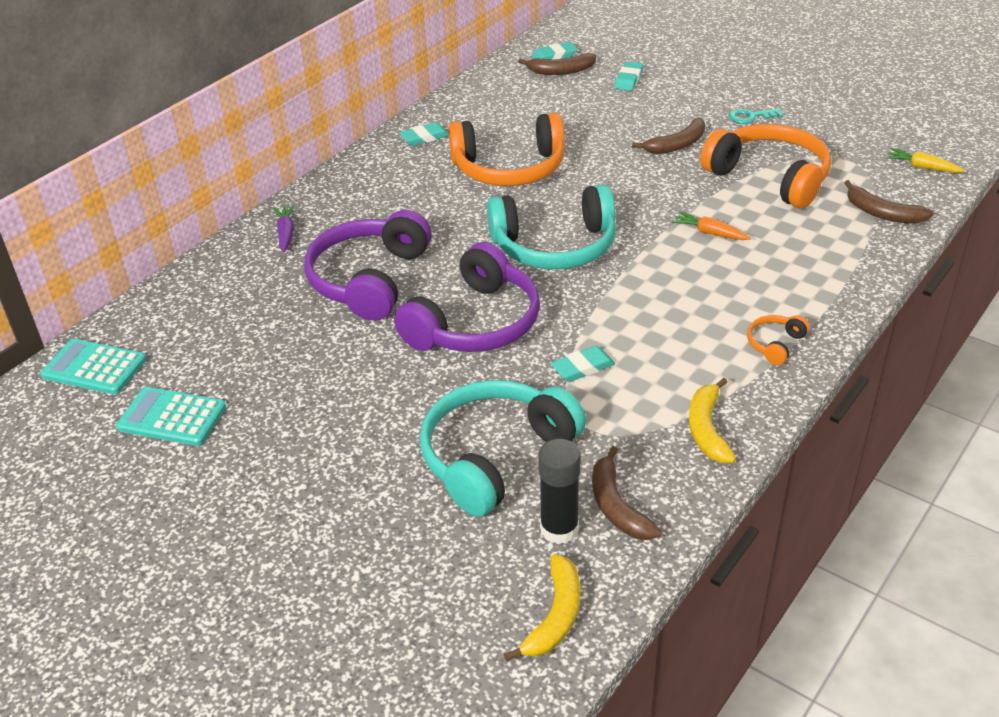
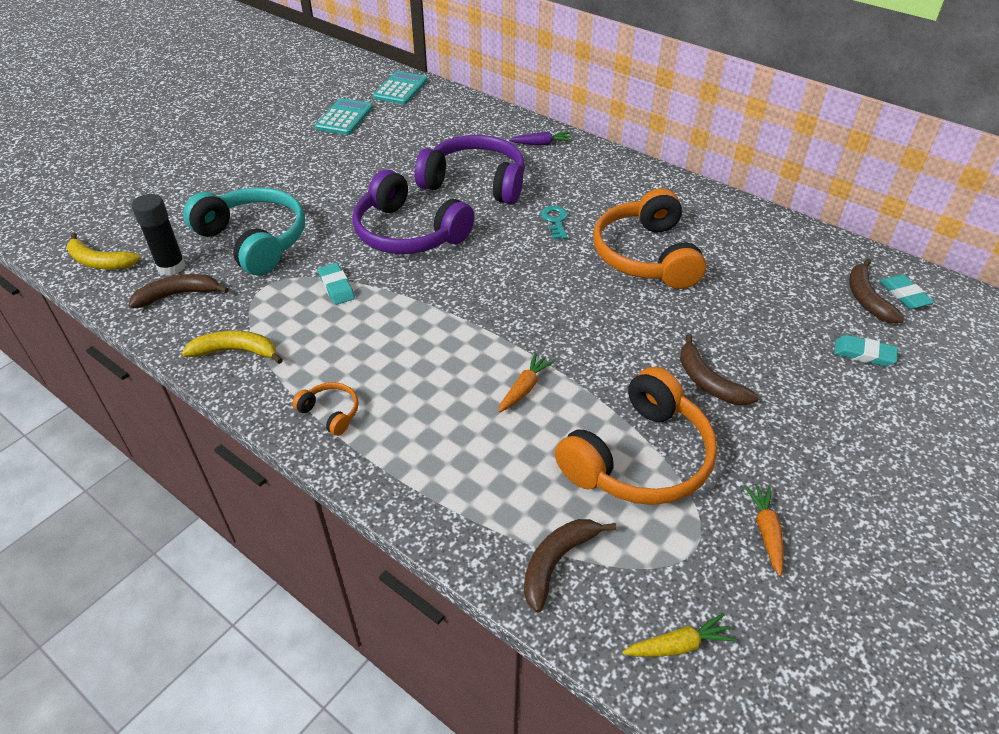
camera: 90 degrees right, 5 degrees up
turquoise eraser [399,122,449,146] -> none
turquoise headphones [487,184,616,270] -> none
turquoise key [729,108,784,124] -> turquoise key moved to [541,206,568,239]
yellow carrot [886,148,965,173] -> yellow carrot turned 45 degrees clockwise [622,613,737,657]
none -> orange carrot [744,485,784,576]

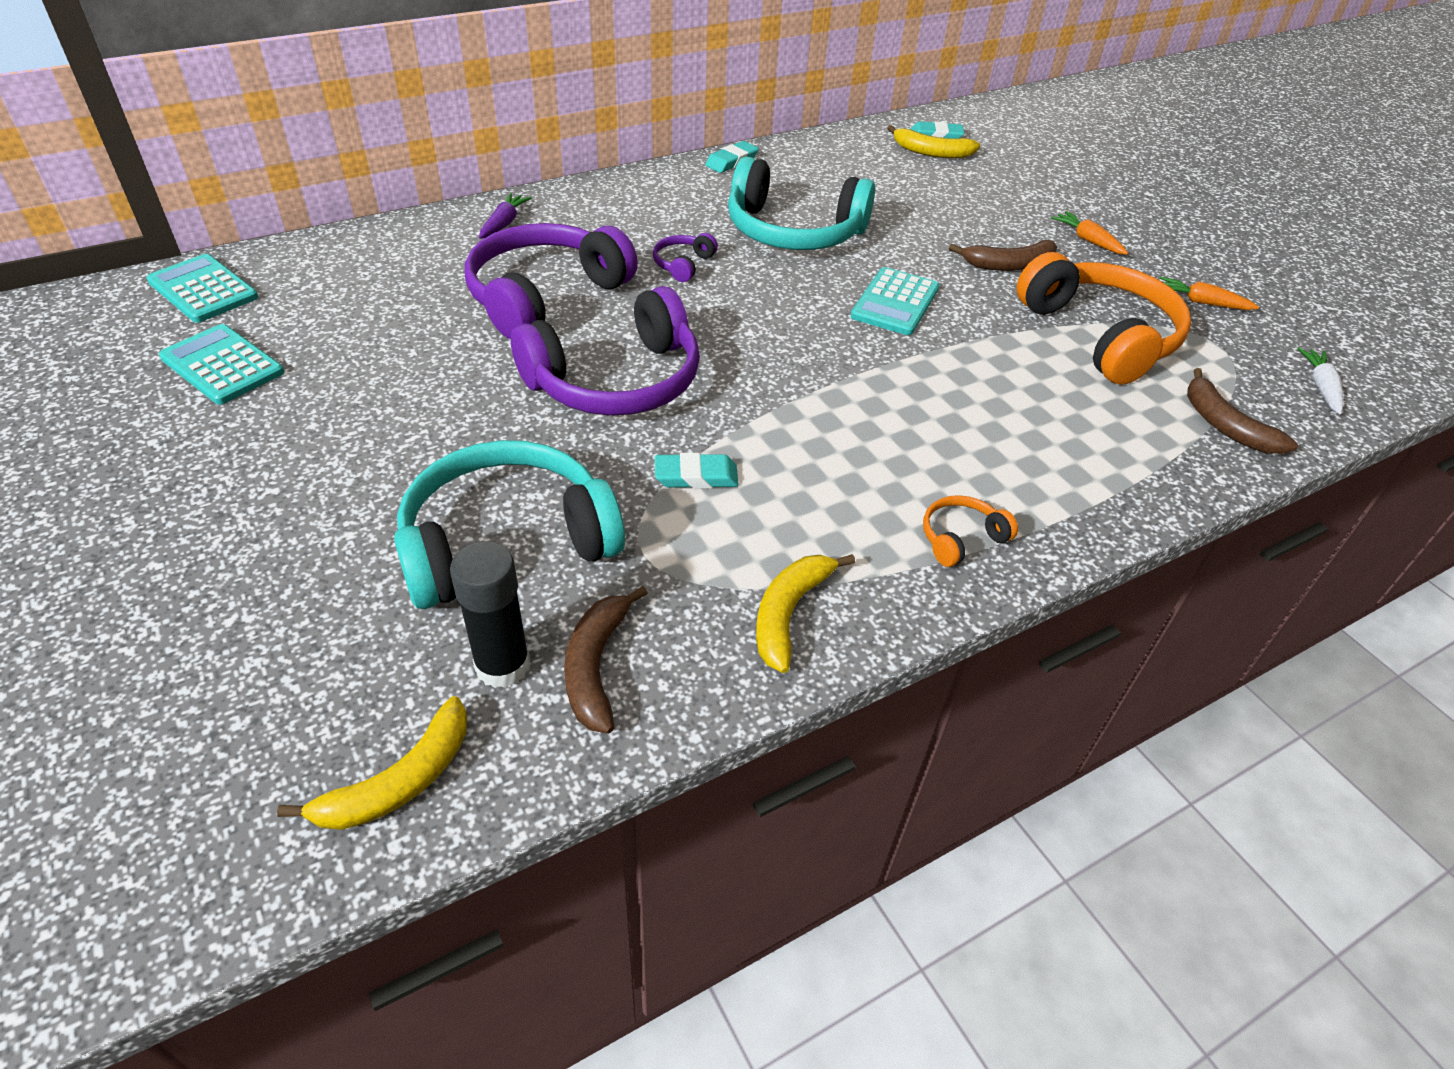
camera: 70 degrees left, 0 degrees up
orange carrot [498,353,555,413] -> orange carrot moved to [1051,211,1128,255]
turquoise key [541,206,568,239] -> purple headphones [653,233,718,282]
orange headphones [593,188,706,289] -> turquoise headphones [728,157,875,250]
yellow carrot [622,613,737,657] -> white carrot [1297,348,1343,414]
turquoise eraser [834,335,898,366] -> turquoise eraser moved to [705,141,759,173]
brown banana [849,259,905,323] -> yellow banana [887,125,980,158]
none -> turquoise calculator [851,267,939,335]

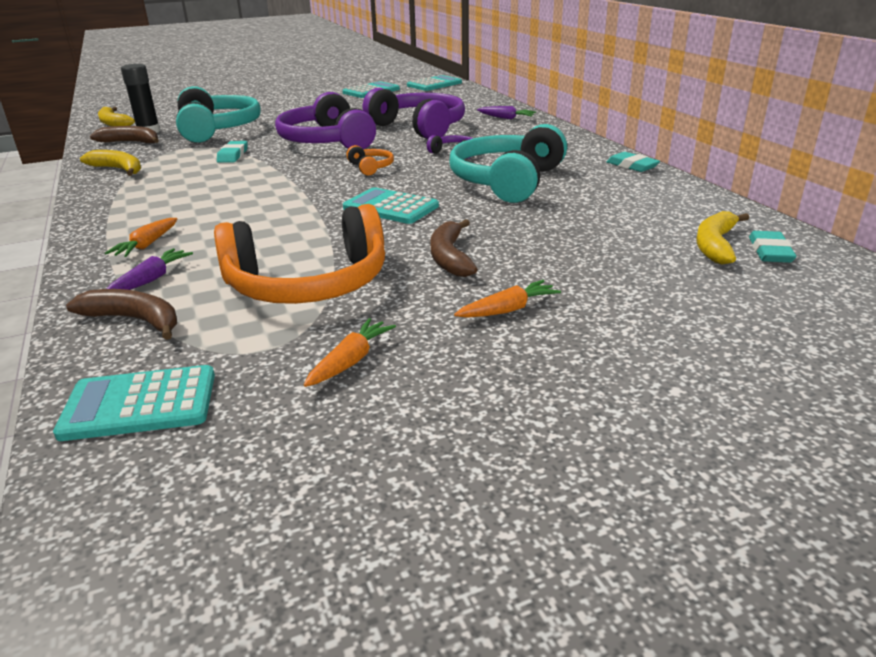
camera: 100 degrees right, 15 degrees down
orange headphones [923,495,1018,567] -> orange headphones moved to [346,145,394,176]
brown banana [1187,368,1298,454] -> brown banana turned 45 degrees clockwise [66,289,177,340]
white carrot [1297,348,1343,414] -> turquoise calculator [53,365,215,441]
none -> orange carrot [105,218,177,257]
none -> purple carrot [107,248,193,290]

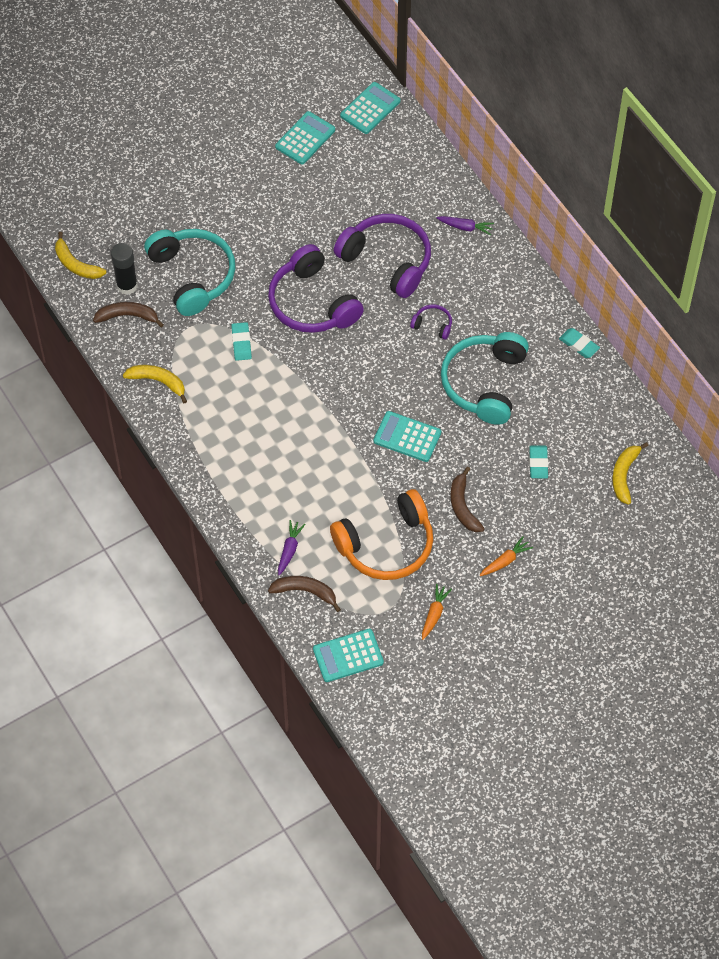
camera: 10 degrees left, 30 degrees up
orange carrot [105,218,177,257] -> none
orange headphones [346,145,394,176] -> none
turquoise eraser [749,231,796,263] -> turquoise eraser moved to [529,445,548,478]

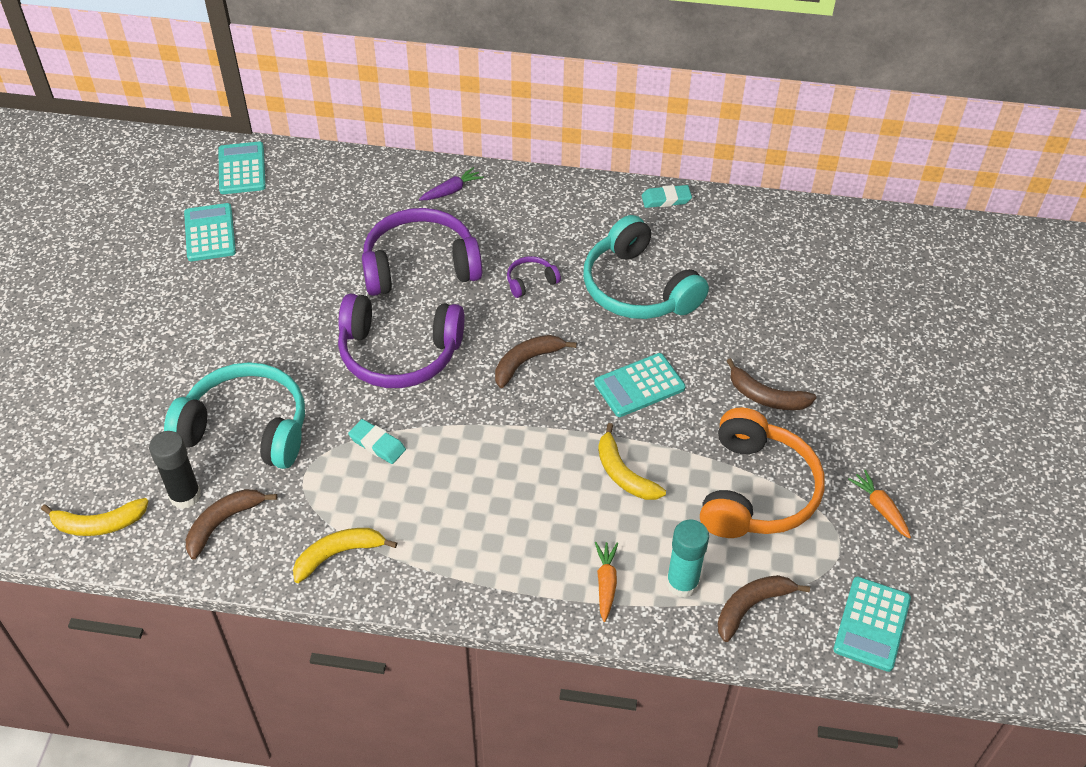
camera: 50 degrees left, 10 degrees down
purple carrot [278,520,306,575] -> turquoise glue stick [666,520,709,598]
orange carrot [479,536,533,576] -> orange carrot moved to [595,542,618,622]
turquoise eraser [529,445,548,478] -> none
yellow banana [612,442,649,505] -> yellow banana moved to [598,423,666,500]
none -> brown banana [495,335,577,388]

